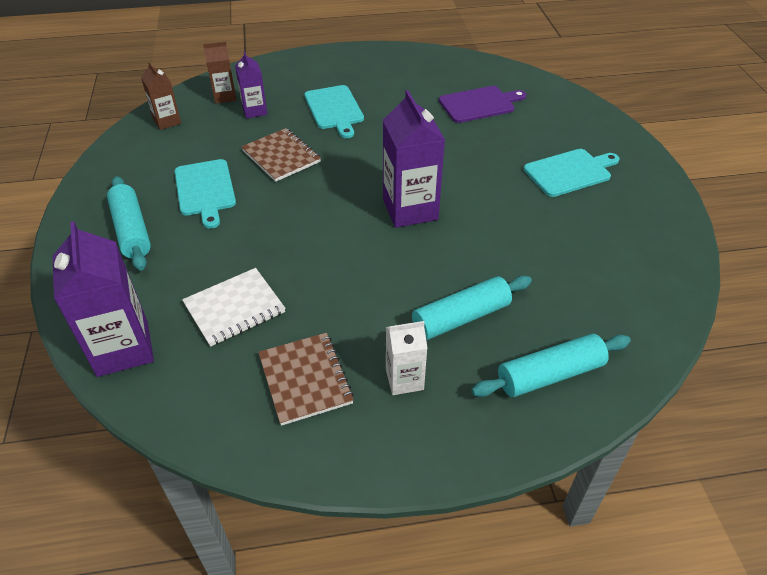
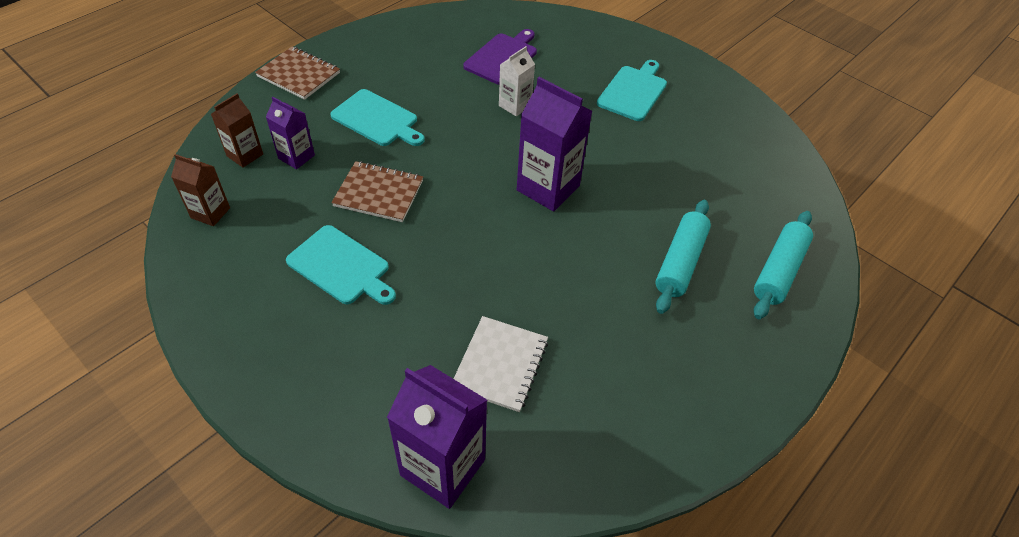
camera: 40 degrees left, 5 degrees up
turquoise rolling pin [107,176,151,271] -> none
brown notebook [258,333,354,426] -> brown notebook moved to [255,46,340,100]
white carton [386,321,428,395] -> white carton moved to [499,46,535,116]

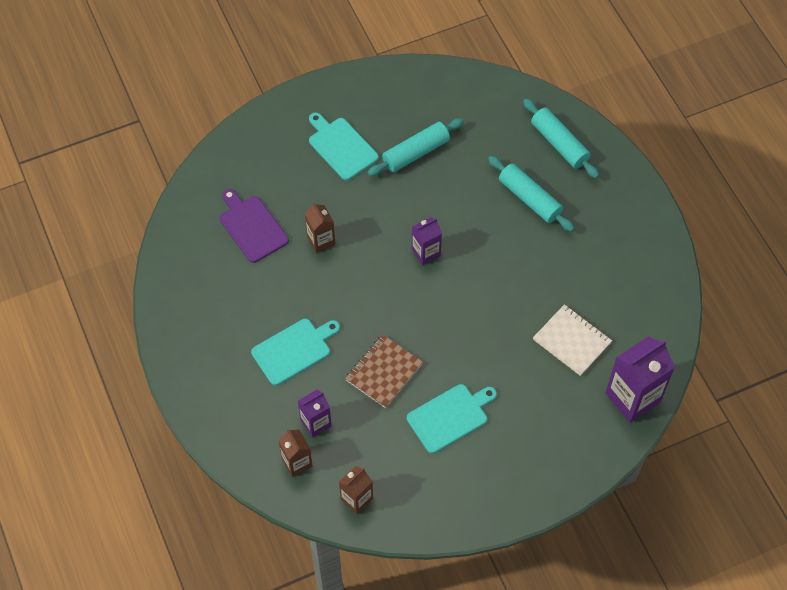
camera: 65 degrees left, 10 degrees up
brown notebook [255,46,340,100] -> none
white carton [499,46,535,116] -> brown carton [305,202,335,253]
purple carton [517,77,592,212] -> purple carton [411,217,442,265], size x0.57
none -> turquoise rolling pin [367,118,464,176]

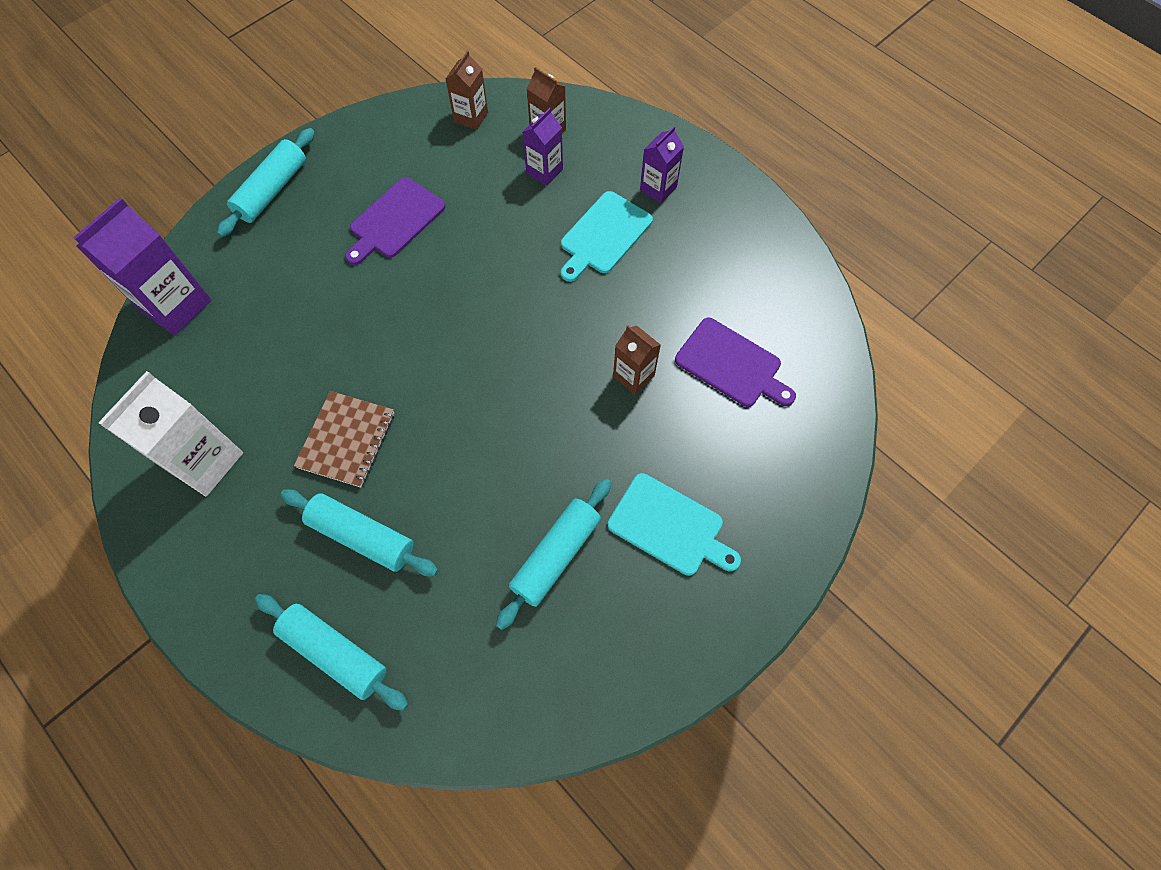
camera: 160 degrees right, 5 degrees up
brown notebook [345,335,423,408] -> brown notebook moved to [294,391,395,487]
turquoise cutting board [407,384,497,454] -> purple cutting board [345,177,445,265]
purple carton [411,217,442,265] -> purple carton moved to [640,126,684,203]
white notebook [533,304,612,376] -> none
none -> white carton [98,371,243,497]
none -> turquoise rolling pin [217,128,314,237]

